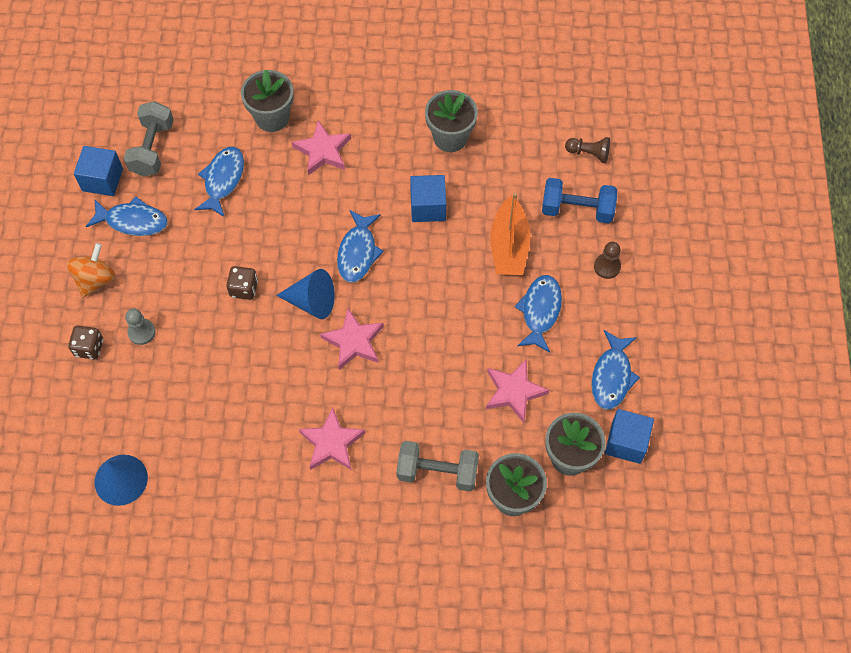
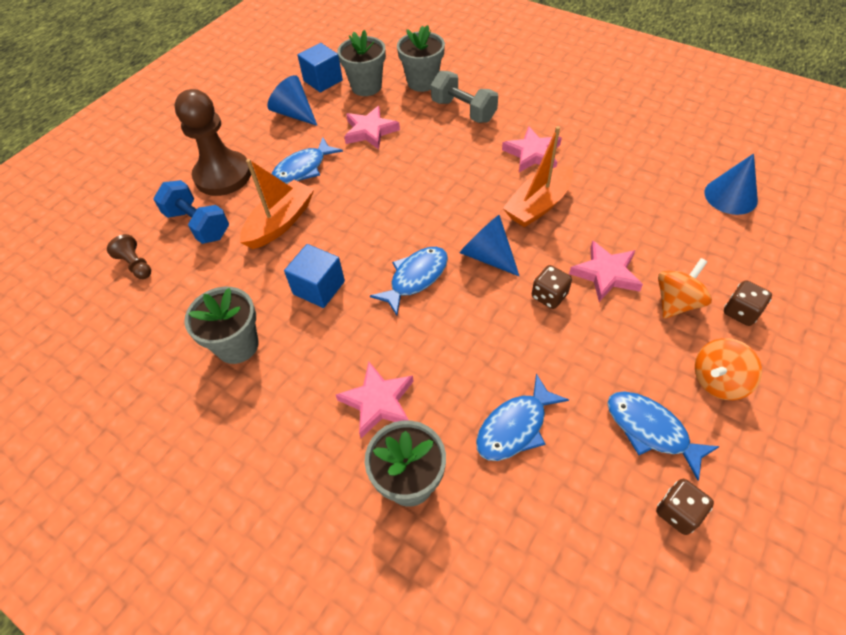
camera: 145 degrees left, 10 degrees down
blue cube [74,146,123,196] -> brown dice [656,479,714,535]
grey dumbbell [124,101,174,176] -> none
grey pawn [125,308,156,345] -> orange spinning top [658,258,712,319]
pink star [320,308,384,370] -> pink star moved to [569,240,643,302]
blue fish [591,330,640,410] -> blue cone [267,75,317,126]
brown pawn [594,242,621,279] -> brown pawn [174,89,251,196], size x2.24
none -> orange boat [503,126,573,227]

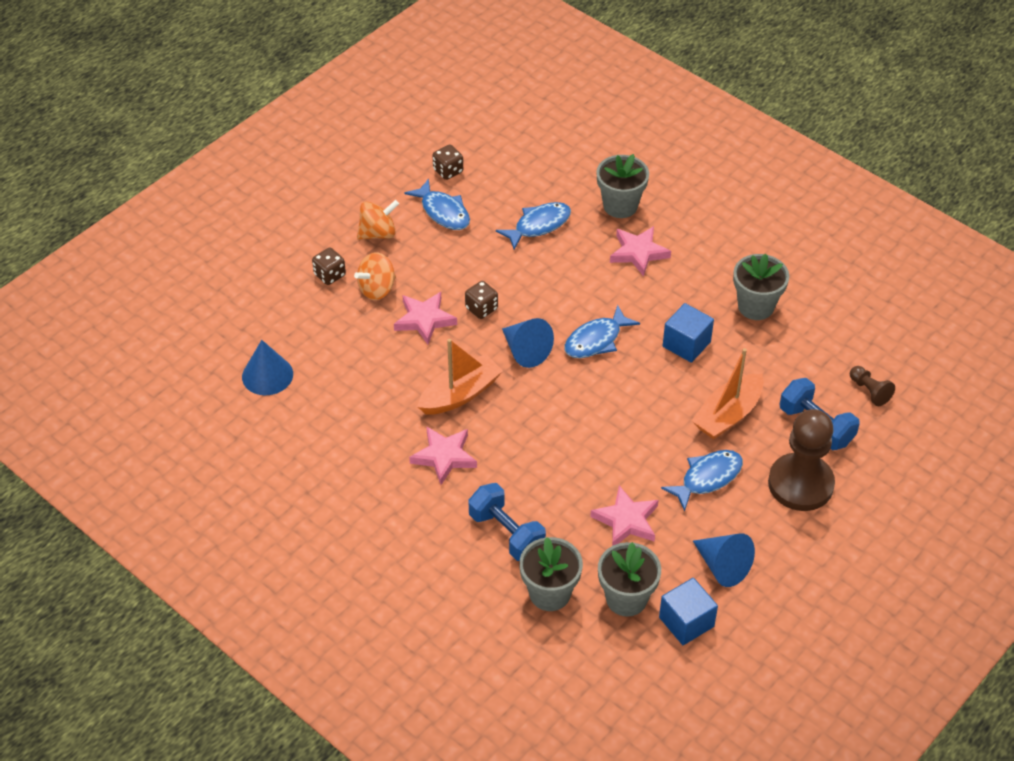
camera: 175 degrees left, 5 degrees down
grey dumbbell [431,71,498,123] -> blue dumbbell [468,483,546,561]

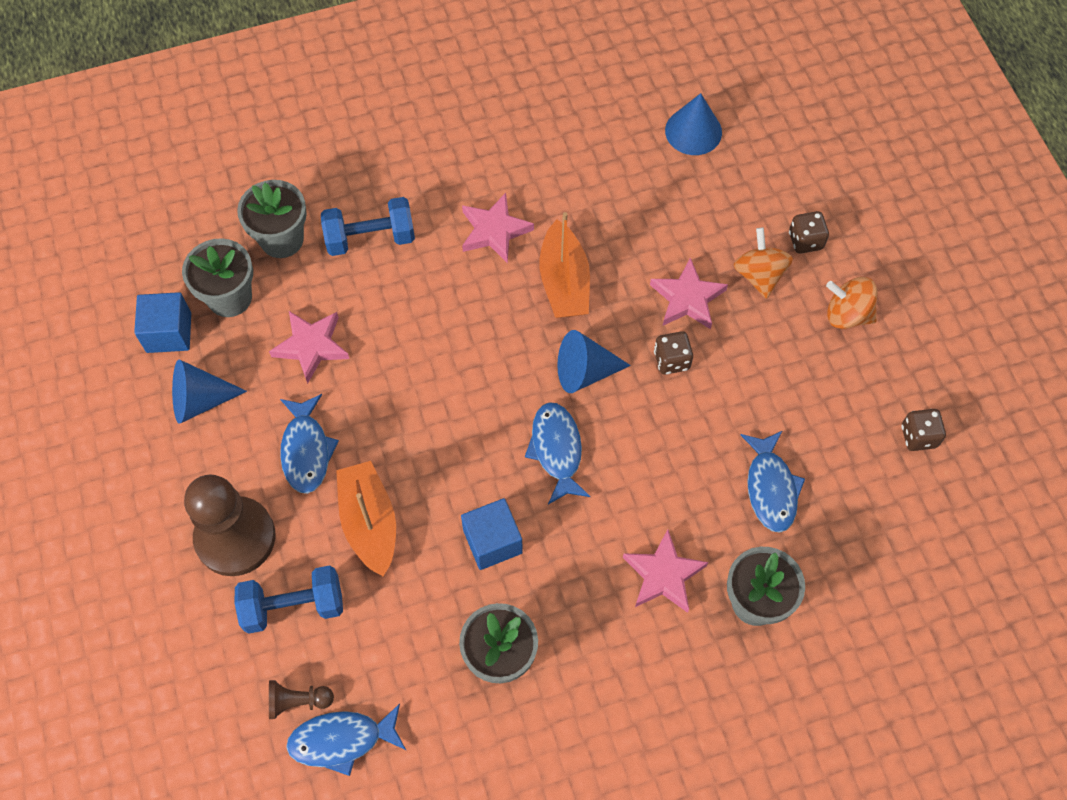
camera: 120 degrees right, 15 degrees up
orange spinning top [357,200,399,240] -> orange spinning top turned 105 degrees clockwise [826,277,877,329]
blue fish [404,179,470,230] -> blue fish moved to [286,704,406,776]

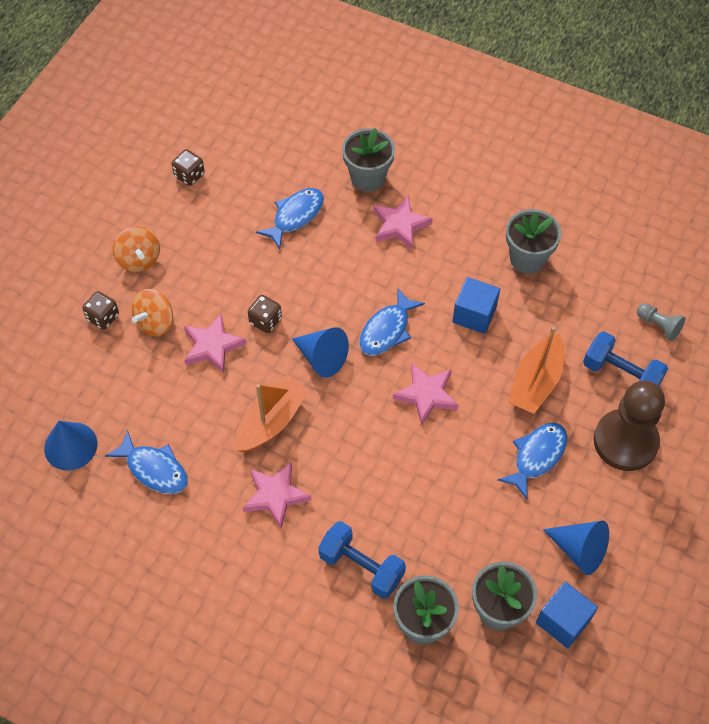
camera: 135 degrees left, 5 degrees down
pink star [269,311,349,384] -> pink star moved to [393,363,459,426]
brown pawn [269,680,334,719] -> grey pawn [637,303,685,341]
blue fish [286,704,406,776] -> blue fish moved to [105,430,188,494]

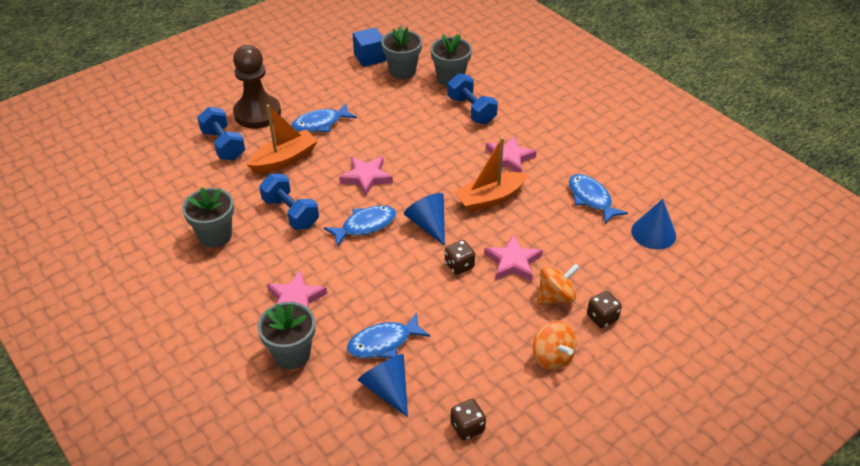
camera: 155 degrees left, 15 degrees down
orange spinning top [113,226,160,272] -> orange spinning top turned 150 degrees clockwise [533,321,576,370]
blue cube [452,277,500,334] -> blue dumbbell [259,174,319,230]
blue cone [543,521,609,575] -> blue cone moved to [358,354,408,417]
grey pawn [637,303,685,341] -> none

